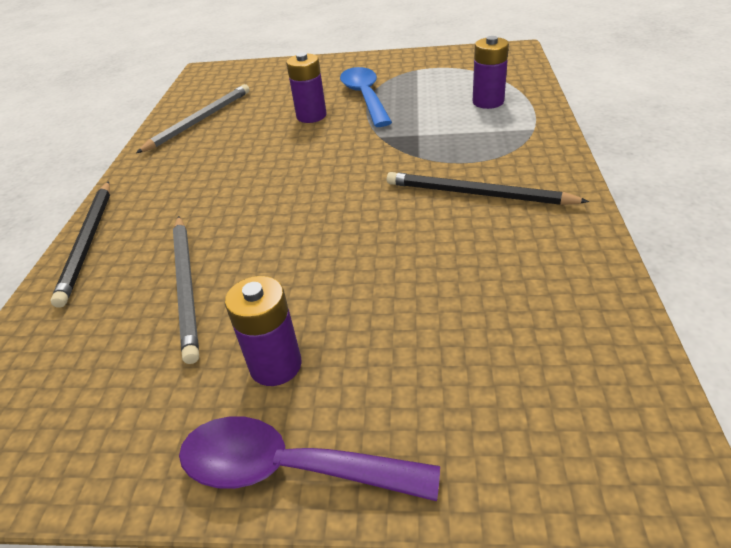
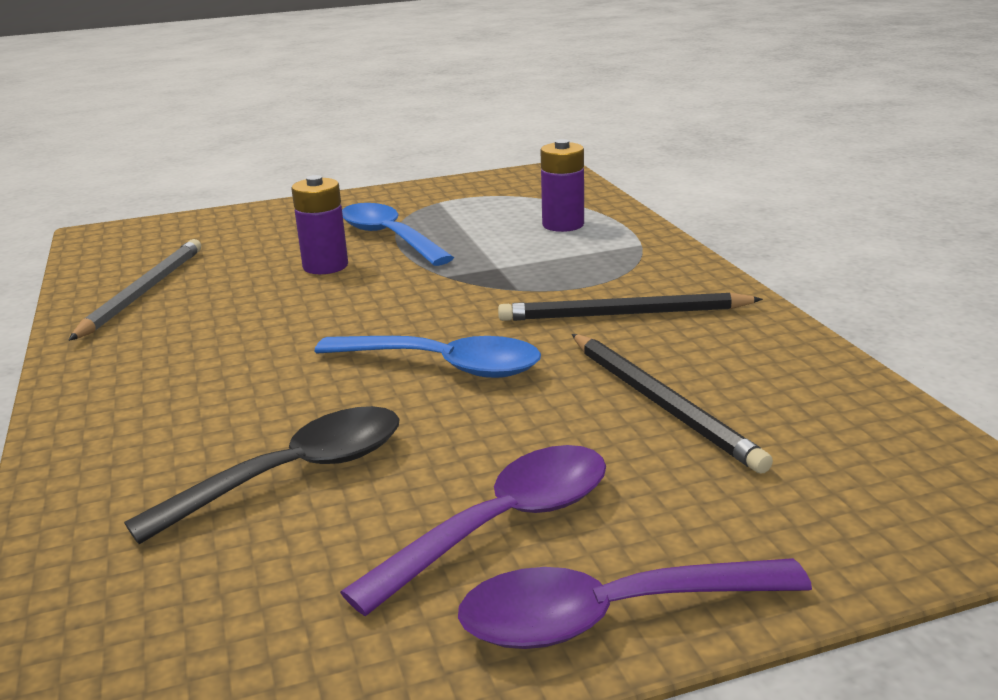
camera: 25 degrees left, 15 degrees down
black pencil [50,181,110,308] -> black pencil moved to [572,334,773,474]
grey pencil [173,216,199,364] -> black spoon [124,406,399,544]
purple battery [225,276,302,386] -> purple spoon [340,445,606,616]
none -> blue spoon [314,336,541,378]

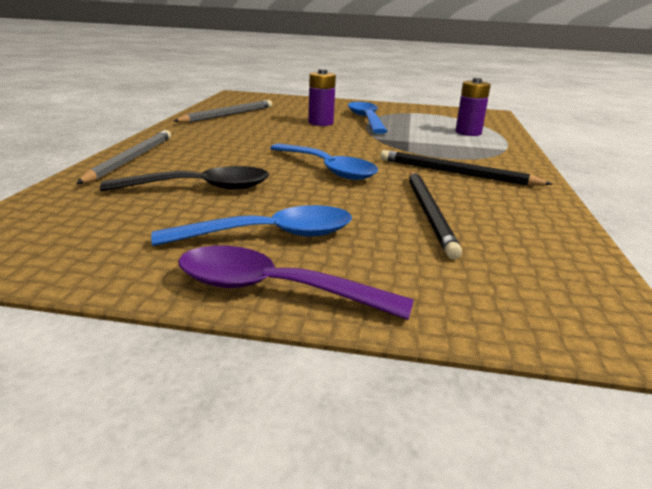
camera: 25 degrees right, 0 degrees up
purple spoon [340,445,606,616] -> blue spoon [151,205,352,246]
none -> grey pencil [76,130,171,184]

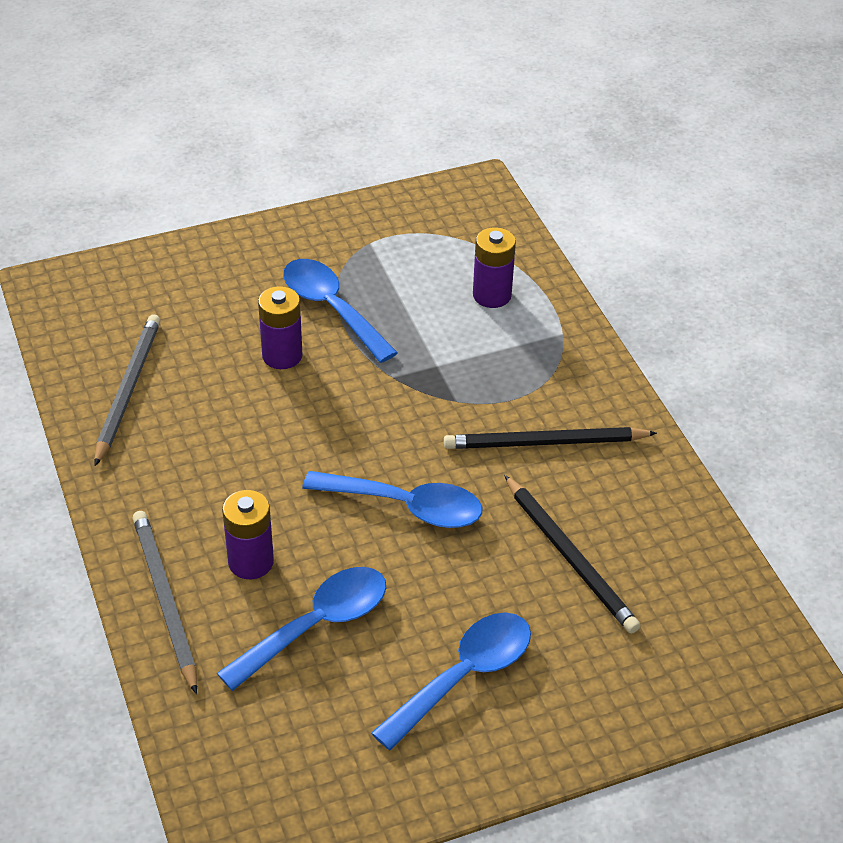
camera: 30 degrees left, 20 degrees up
black spoon [100,166,269,192] -> blue spoon [217,567,386,691]
purple spoon [178,246,414,320] -> none
none -> purple battery [222,490,274,579]

